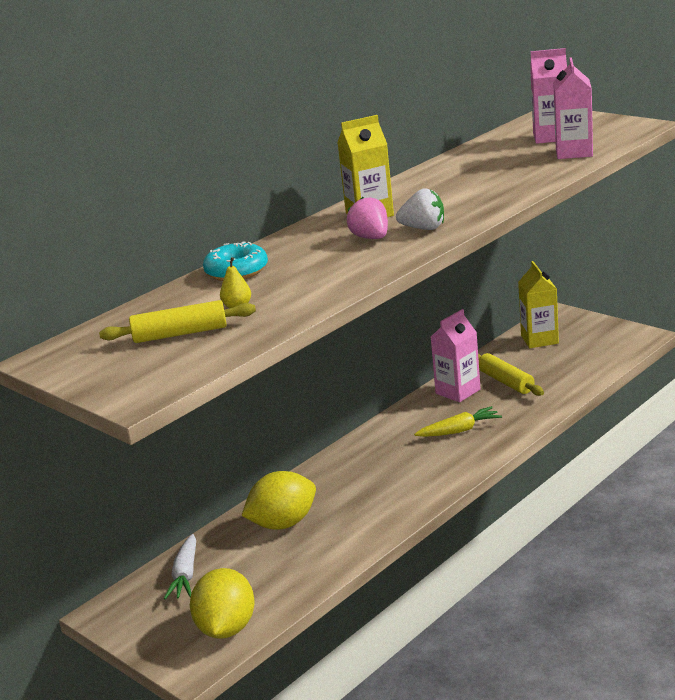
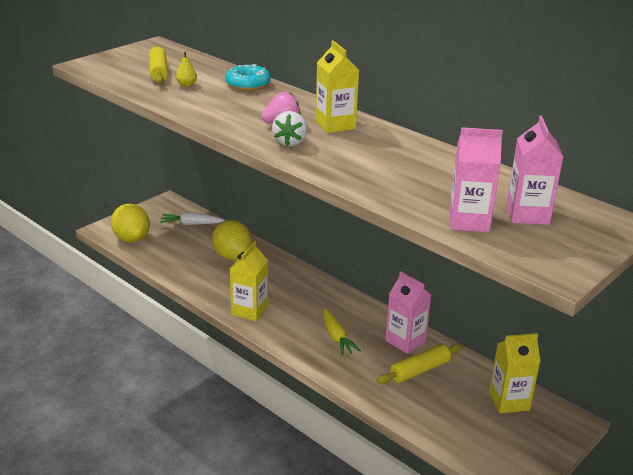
camera: 85 degrees right, 5 degrees up
yellow lemon [190,568,255,639] -> yellow lemon turned 60 degrees clockwise [111,204,150,243]
none -> yellow carton [230,241,268,321]

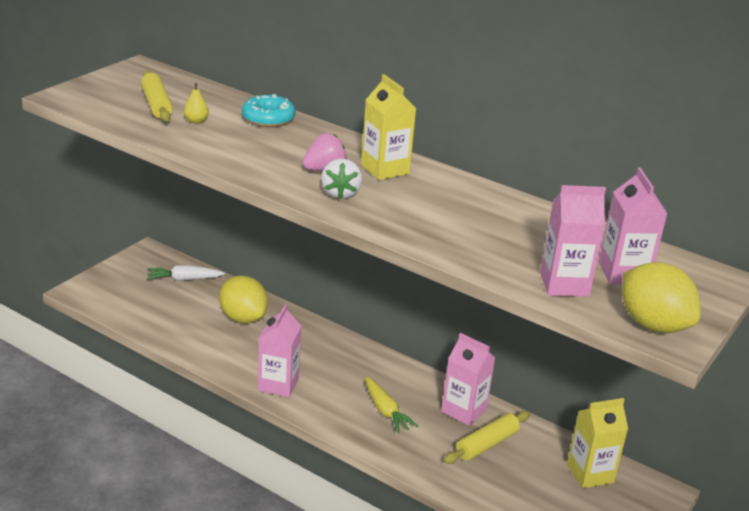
camera: 10 degrees left, 0 degrees up
yellow lemon [111,204,150,243] -> yellow lemon moved to [622,262,701,333]
yellow carton [230,241,268,321] -> pink carton [258,304,301,397]

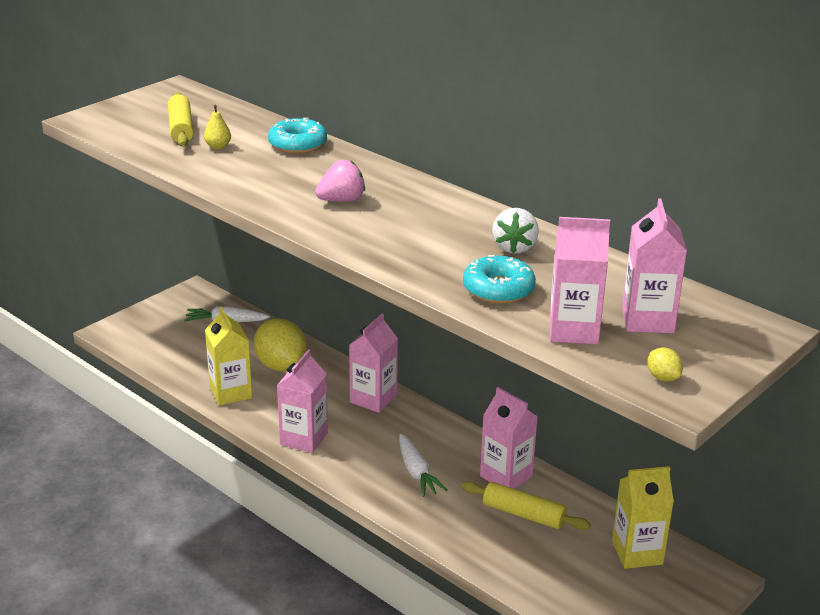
camera: 10 degrees right, 0 degrees up
white strawberry [321,159,362,199] -> white strawberry moved to [492,208,539,254]
yellow carton [361,74,416,180] -> yellow carton moved to [205,307,252,406]
yellow carrot [365,377,418,433] -> white carrot [399,434,448,497]
yellow rolling pin [444,411,530,464] -> yellow rolling pin turned 60 degrees clockwise [461,481,591,530]
yellow lemon [622,262,701,333] -> yellow lemon [647,347,683,382], size x0.43
none -> pink carton [349,314,398,413]
none -> turquoise donut [463,255,536,304]

